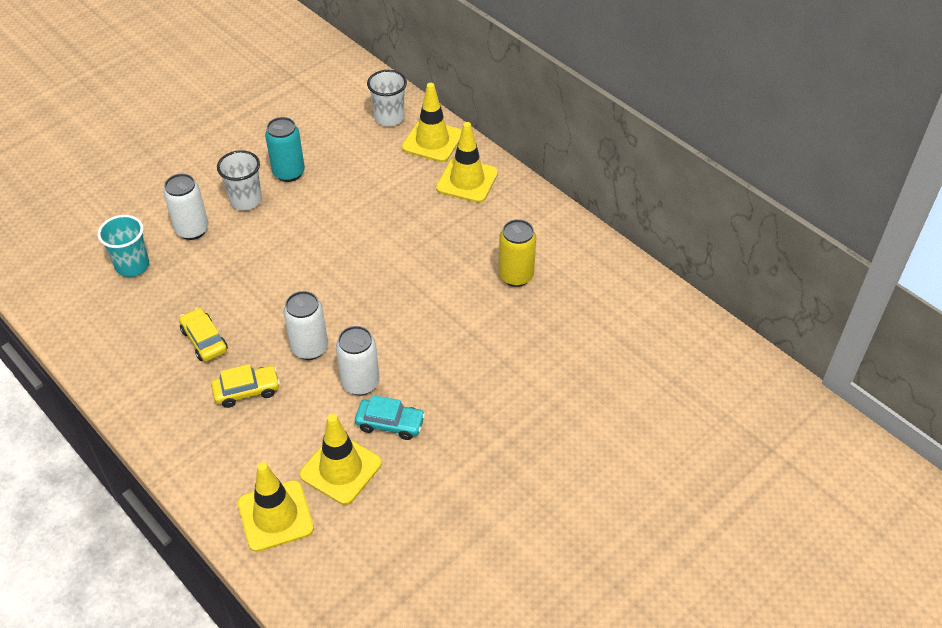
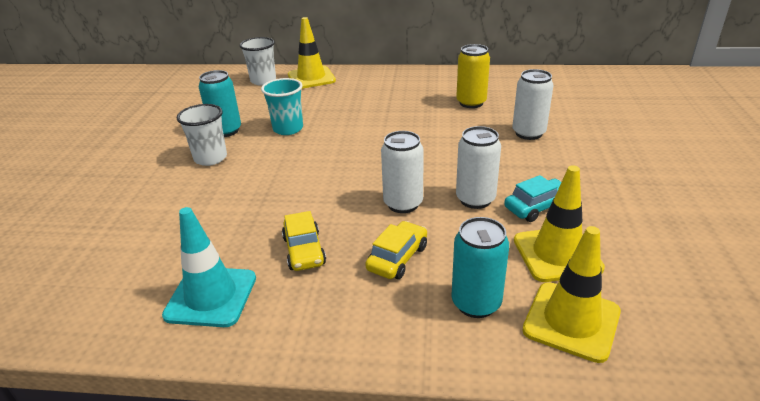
camera: 40 degrees left, 15 degrees down
turquoise cup [98,215,149,277] -> turquoise cup moved to [261,78,303,135]
white can [164,174,209,240] -> white can moved to [512,69,553,140]
yellow car [179,307,228,362] -> yellow car turned 120 degrees counterclockwise [282,211,326,271]
yellow traffic cone [436,122,498,203] -> none
none -> turquoise traffic cone [162,207,256,327]
none -> turquoise can [451,217,509,318]

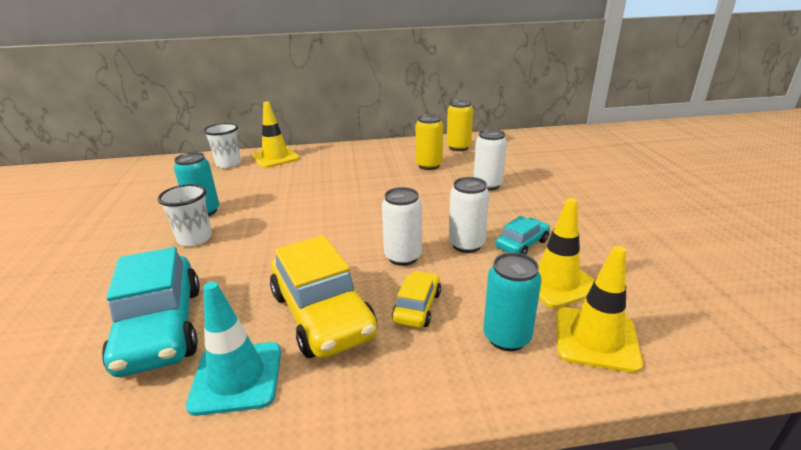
camera: 15 degrees left, 5 degrees down
turquoise cup [261,78,303,135] -> none
yellow car [282,211,326,271] -> yellow car [270,235,377,358], size x1.96
none -> turquoise car [102,247,200,377]
none -> yellow can [447,100,473,151]

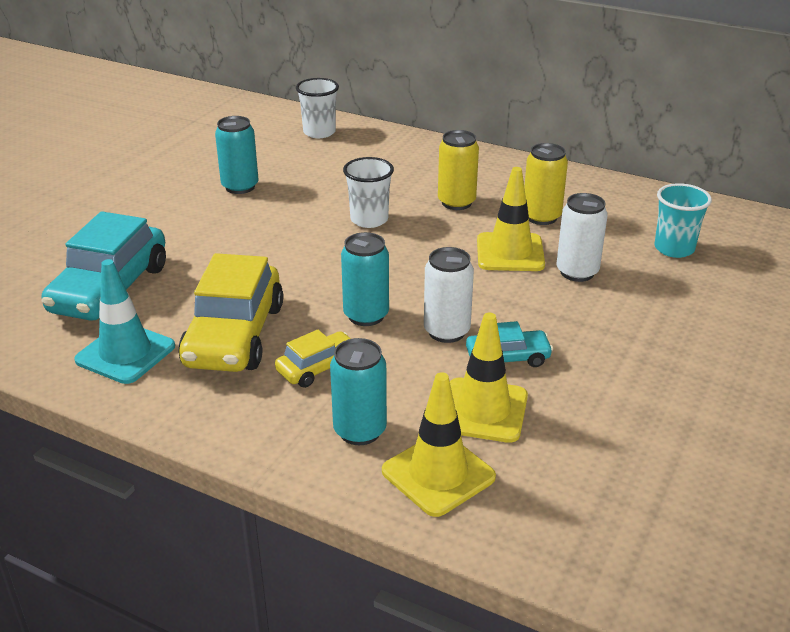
camera: 35 degrees right, 5 degrees up
white cup [158,184,212,247] -> white cup moved to [343,157,394,228]
yellow traffic cone [251,101,300,168] -> yellow traffic cone moved to [477,167,545,271]
white can [382,187,422,266] -> turquoise can [341,232,389,326]
yellow can [447,100,473,151] -> yellow can moved to [438,130,479,210]
none -> turquoise cup [654,183,712,258]

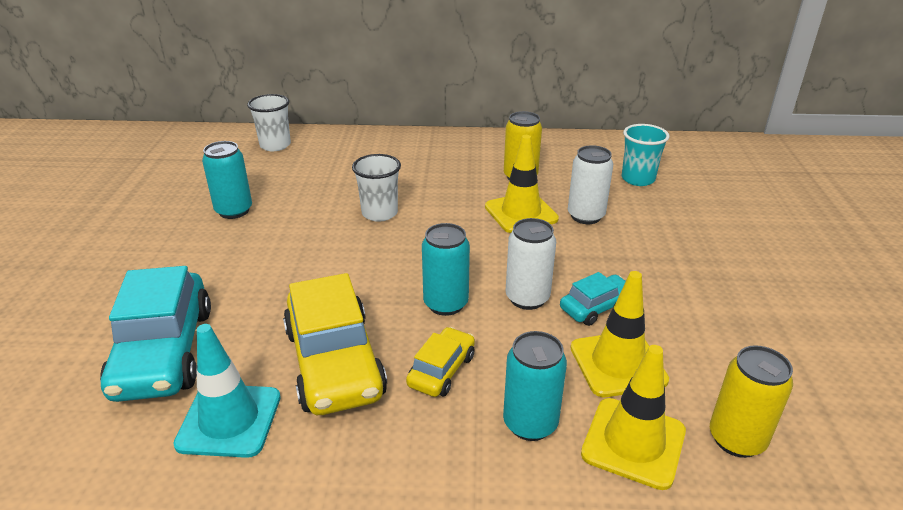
camera: 25 degrees left, 0 degrees up
yellow can [438,130,479,210] -> yellow can moved to [710,345,793,458]

